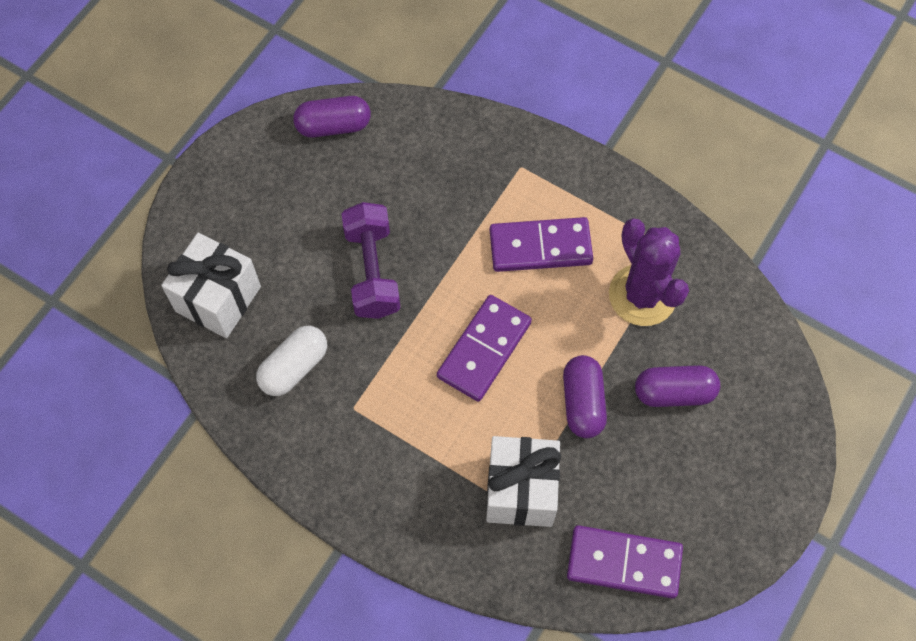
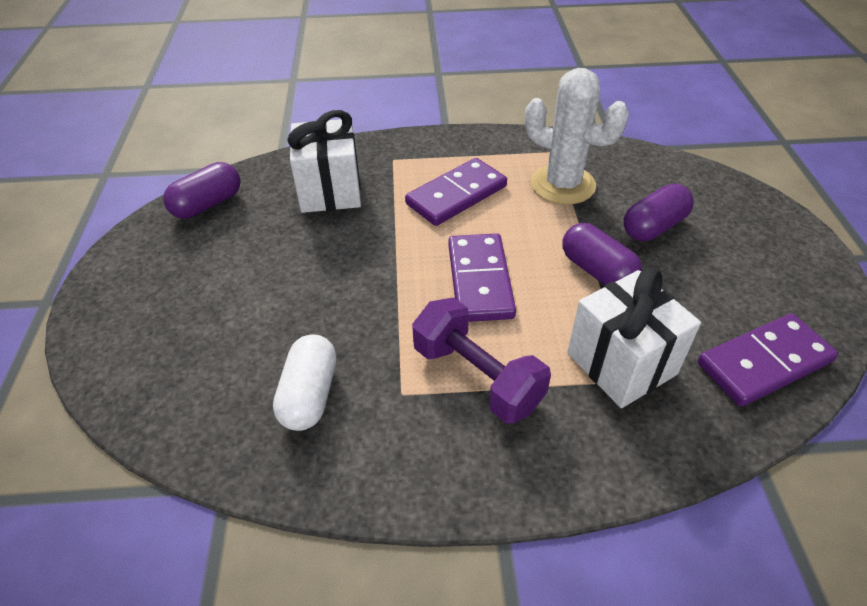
camera: 35 degrees left, 20 degrees down
white gift [161,233,261,338] -> white gift moved to [287,110,361,213]
purple dumbbell [341,202,400,319] -> purple dumbbell moved to [412,298,551,424]
purple cactus [609,218,689,326] -> white cactus [525,68,629,205]

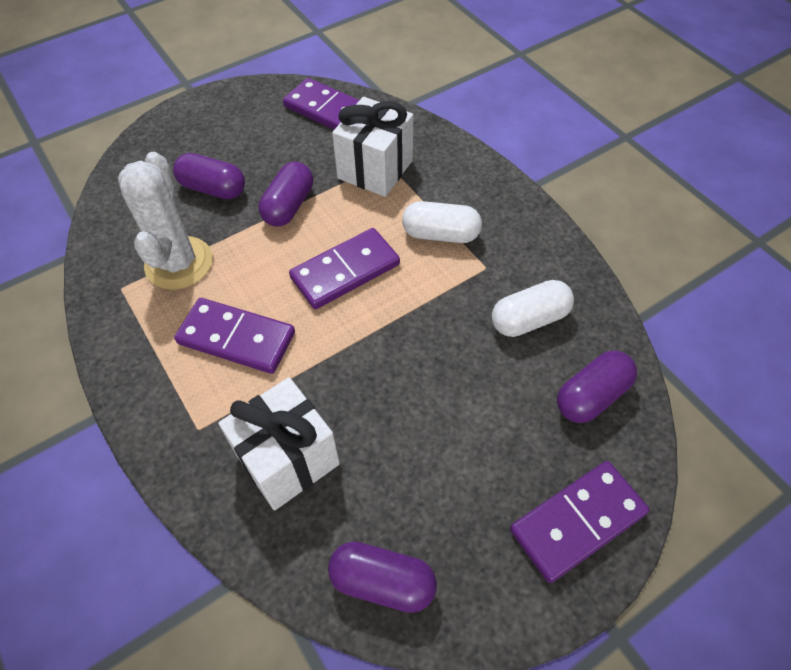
camera: 120 degrees left, 10 degrees up
purple dumbbell [412,298,551,424] -> white capsule [402,201,482,243]
none -> purple domino [510,461,649,583]
none -> purple capsule [557,350,637,423]

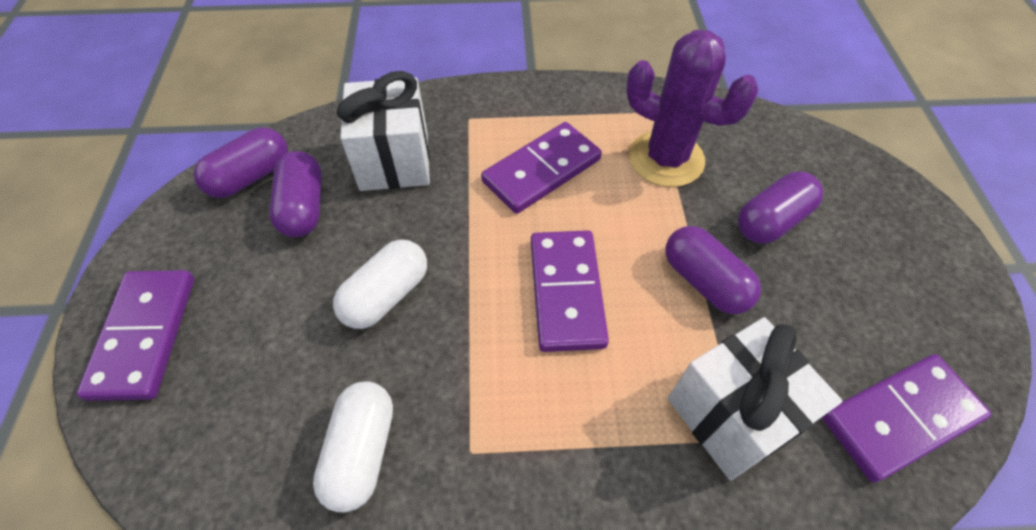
camera: 120 degrees right, 0 degrees up
white cactus [118,152,212,290] -> purple cactus [626,30,759,187]
white capsule [402,201,482,243] -> white capsule moved to [333,240,427,329]
purple capsule [557,350,637,423] -> purple capsule moved to [269,151,322,237]

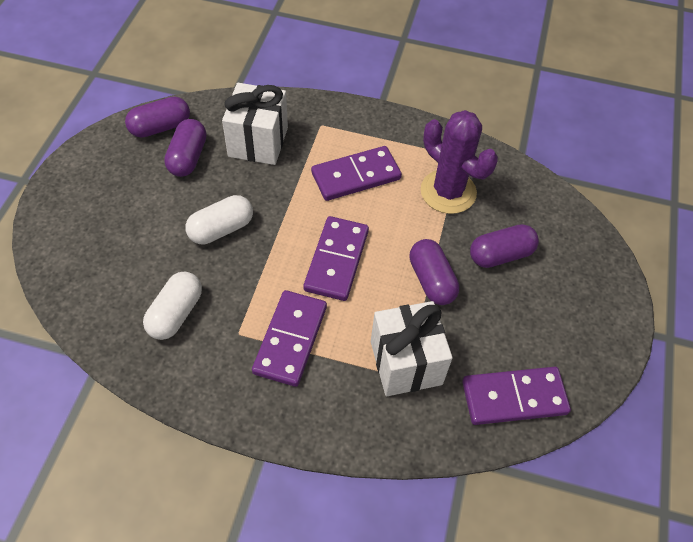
camera: 15 degrees right, 0 degrees up
purple domino [77,270,194,401] -> purple domino moved to [252,290,327,387]

